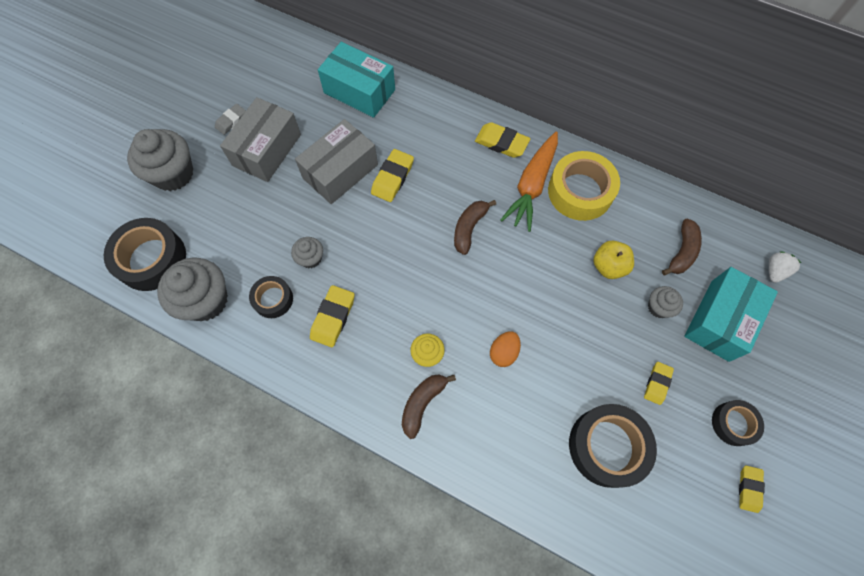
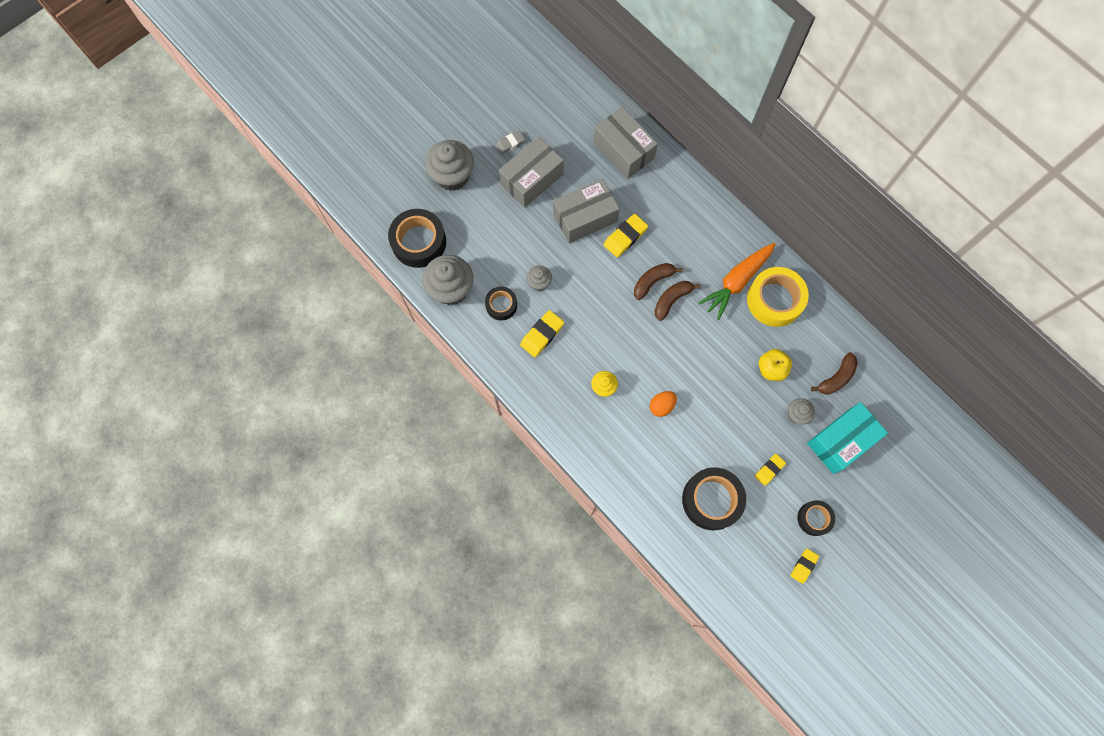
camera: 20 degrees right, 5 degrees up
turquoise box [318,42,395,118] -> grey box [594,107,658,179]
brown banana [402,375,456,439] -> brown banana moved to [634,263,683,300]
yellow eraser [475,122,530,158] -> none
white strawberry [769,251,801,283] -> none

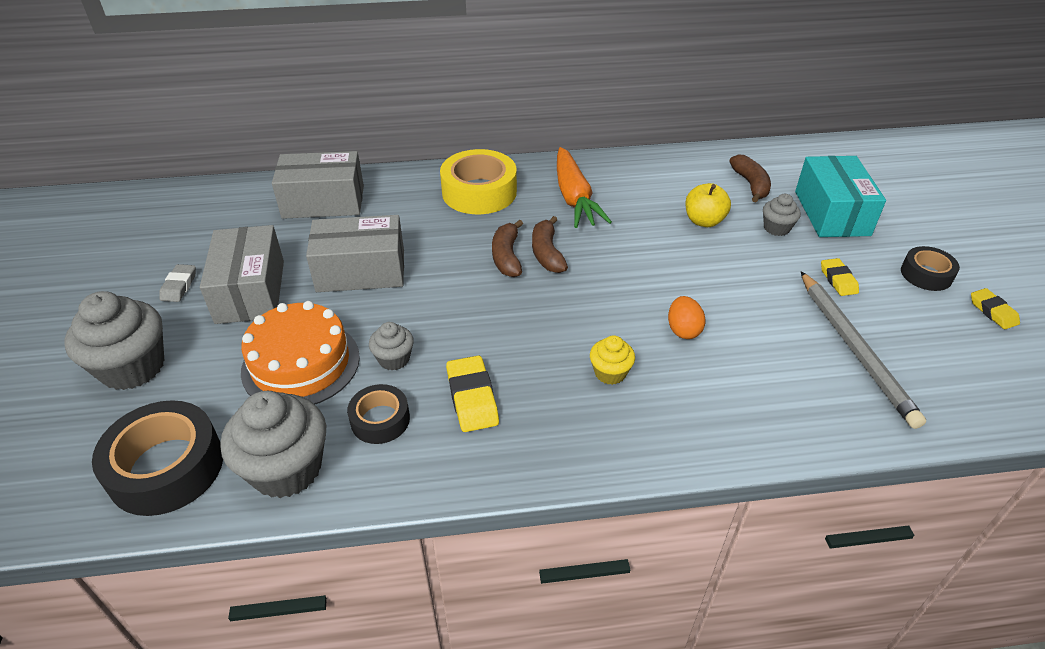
camera: 55 degrees left, 30 degrees down
grey box [553,179,620,243] -> grey box turned 75 degrees clockwise [306,215,404,292]
yellow eraser [604,214,648,257] -> none
black tape [682,467,746,530] -> grey pencil [801,272,926,429]
yellow tape [747,267,809,327] -> yellow tape moved to [440,149,517,214]
none -> orange cake [241,301,360,404]

